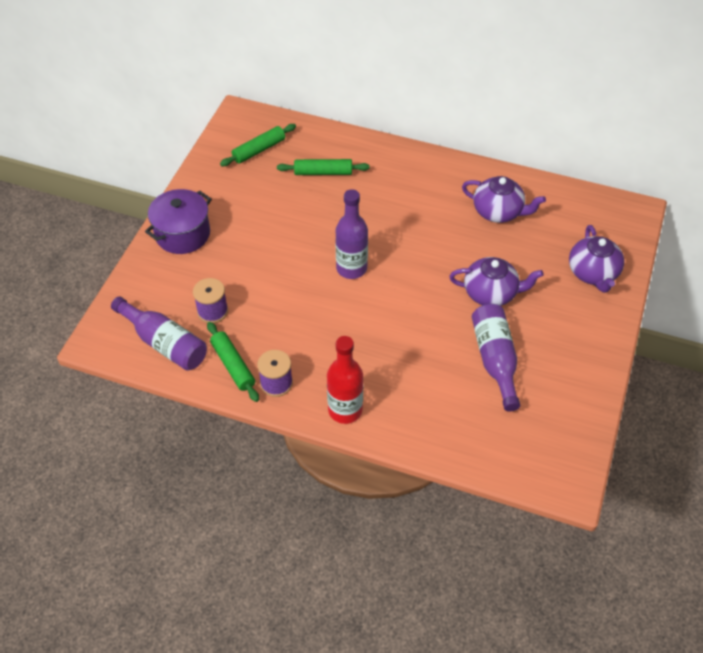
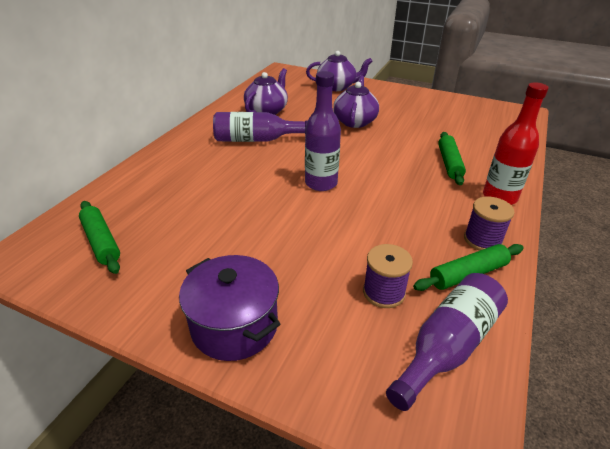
camera: 85 degrees left, 15 degrees down
green rolling pin [277,159,370,175] -> green rolling pin moved to [438,132,466,185]
purple bottle [472,304,520,412] -> purple bottle moved to [213,112,308,142]

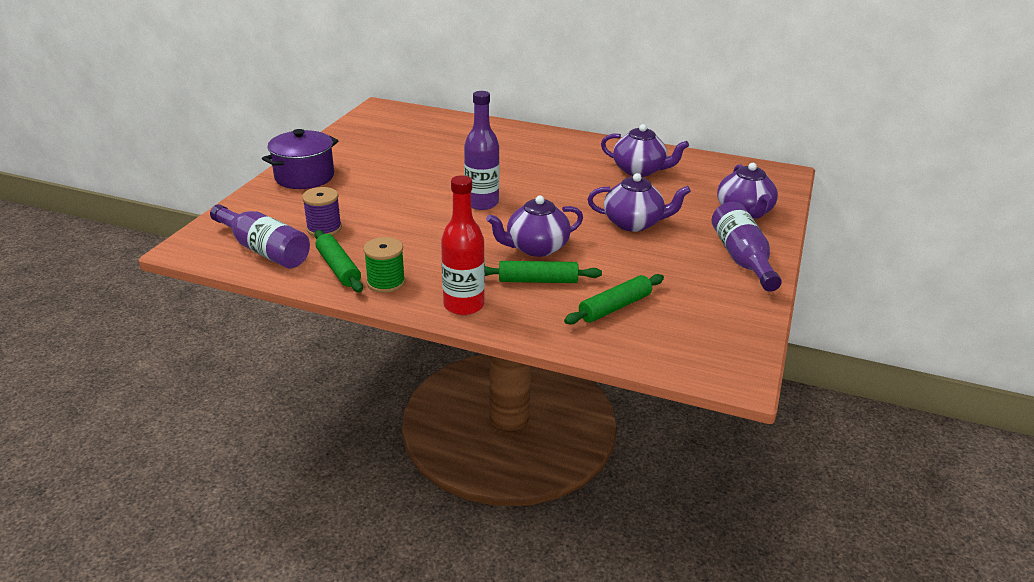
camera: 85 degrees right, 5 degrees down
green rolling pin [79,201,120,274] -> green rolling pin moved to [564,274,664,325]
purple bottle [213,112,308,142] -> purple bottle moved to [712,202,782,292]
purple spool [464,197,515,251] -> green spool [363,237,405,293]
none -> purple teapot [486,196,583,257]

